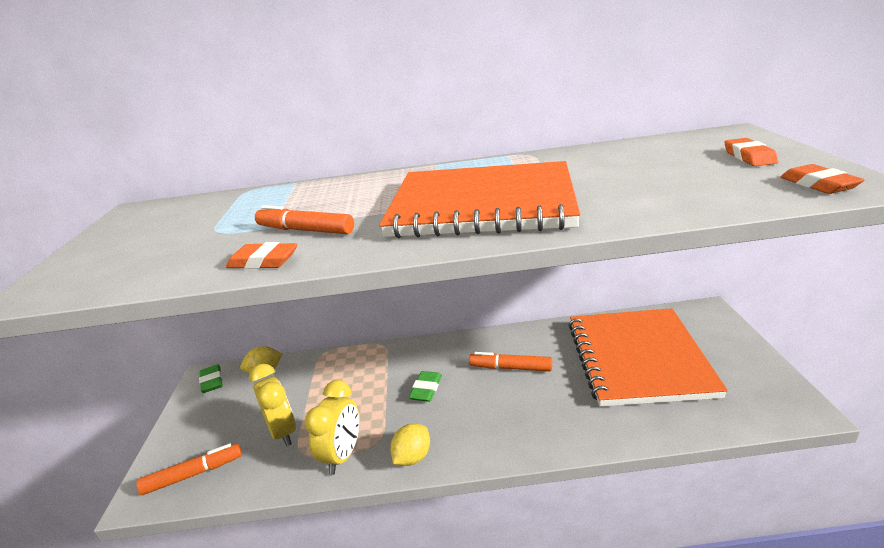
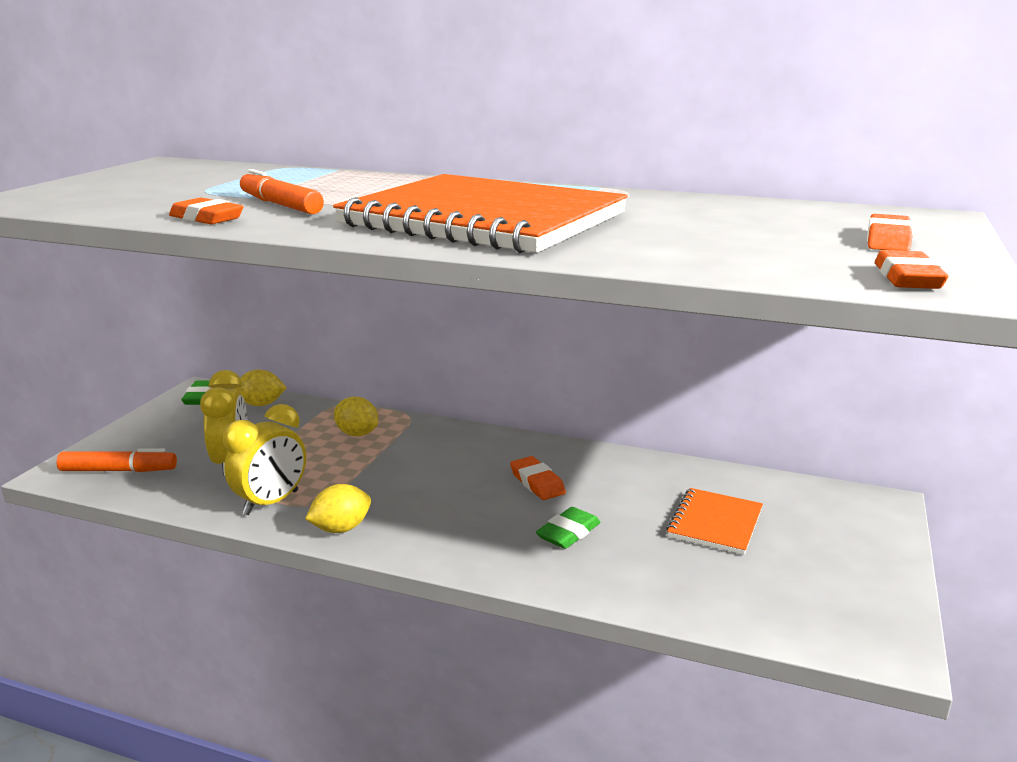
camera: 20 degrees right, 5 degrees down
green eraser [409,371,442,402] -> green eraser moved to [536,507,601,549]
orange marker [469,352,552,371] -> orange eraser [510,456,566,500]
orange notebook [568,308,728,407] -> orange notebook [666,488,763,555], size x0.45
none -> yellow lemon [334,397,378,436]

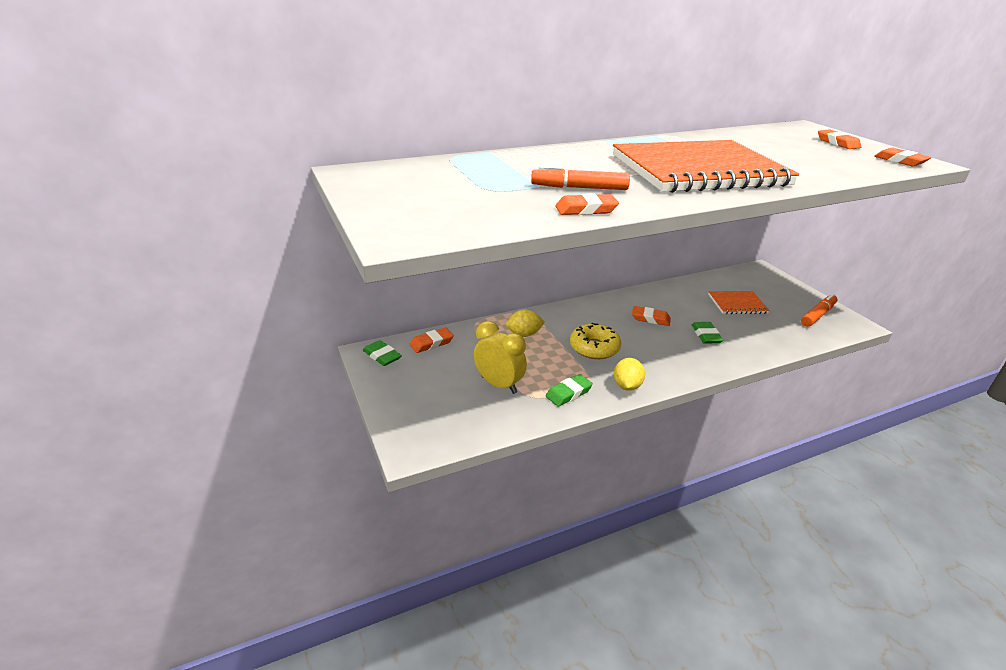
camera: 45 degrees left, 10 degrees up
orange marker [56,448,177,472] -> orange marker moved to [801,294,838,327]
yellow clock [223,404,306,515] -> green eraser [546,374,593,406]
yellow lemon [233,370,287,406] -> orange eraser [409,328,454,353]
orange notebook [666,488,763,555] -> orange notebook turned 75 degrees counterclockwise [708,291,770,314]
none -> yellow donut [570,323,621,359]

